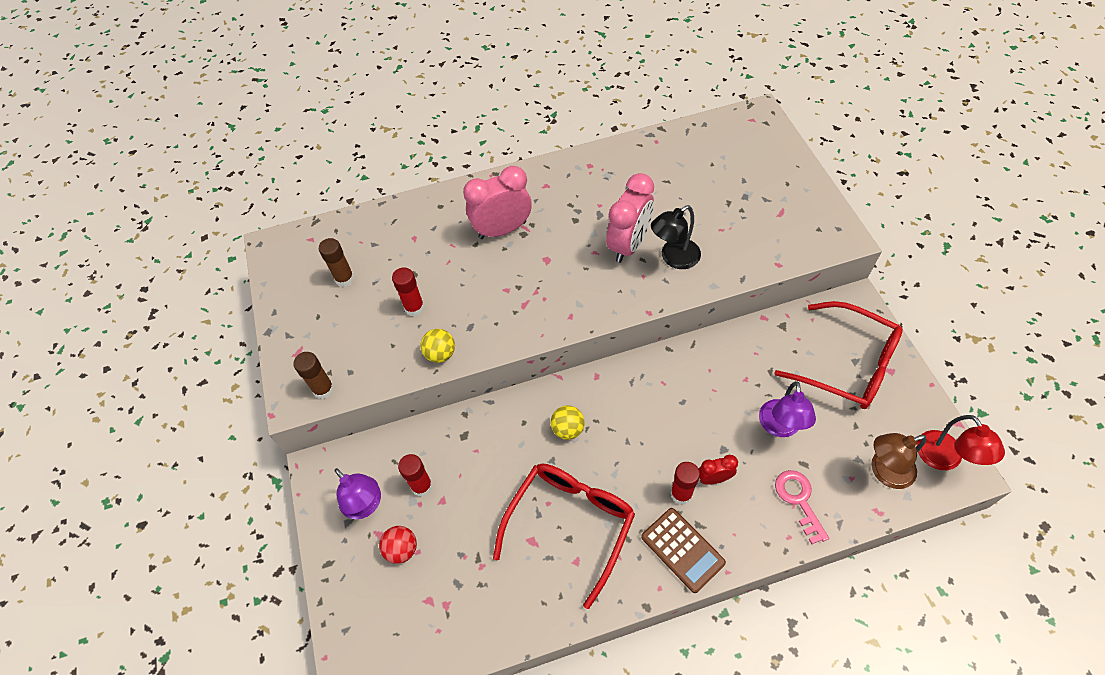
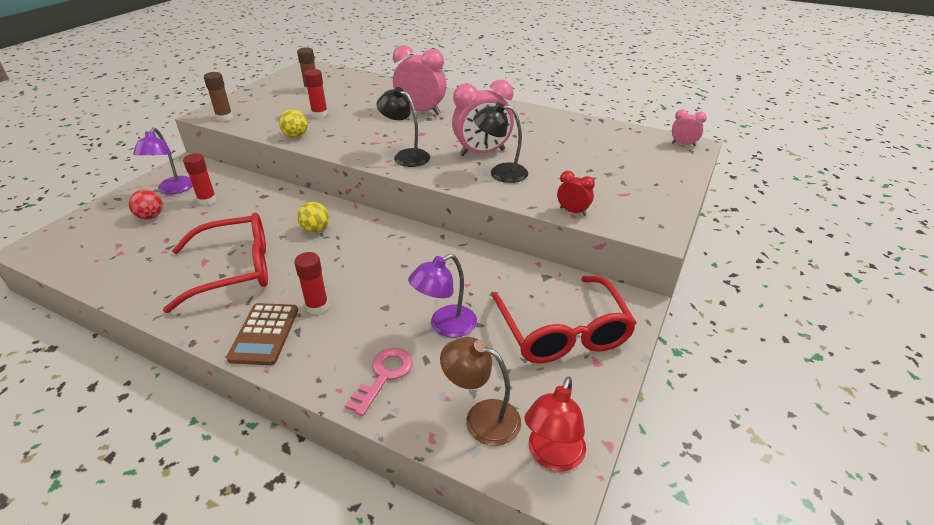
camera: 40 degrees right, 20 degrees down
red clock [699,455,738,485] -> red clock moved to [557,171,595,216]
none -> black lamp [377,87,430,167]
none -> pink clock [672,110,707,146]

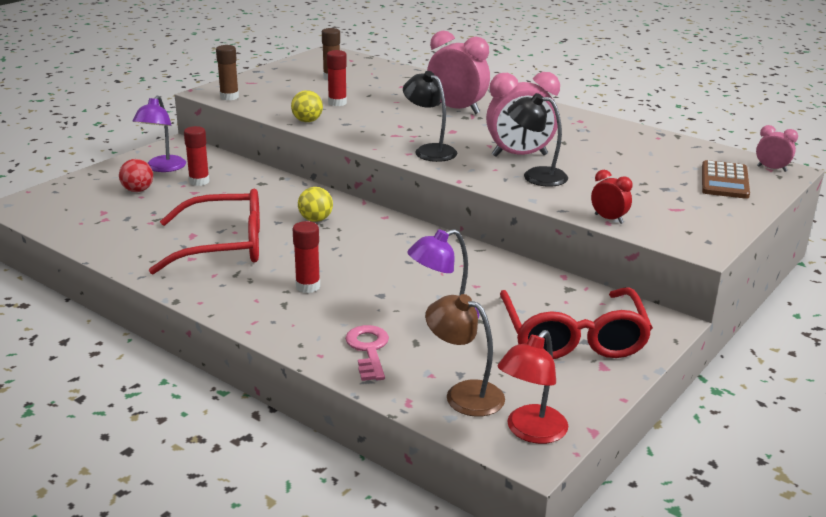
camera: 10 degrees right, 10 degrees down
brown calculator [226,303,298,365] -> brown calculator moved to [702,160,750,199]
pink key [345,348,413,416] -> pink key turned 45 degrees counterclockwise [345,325,389,381]

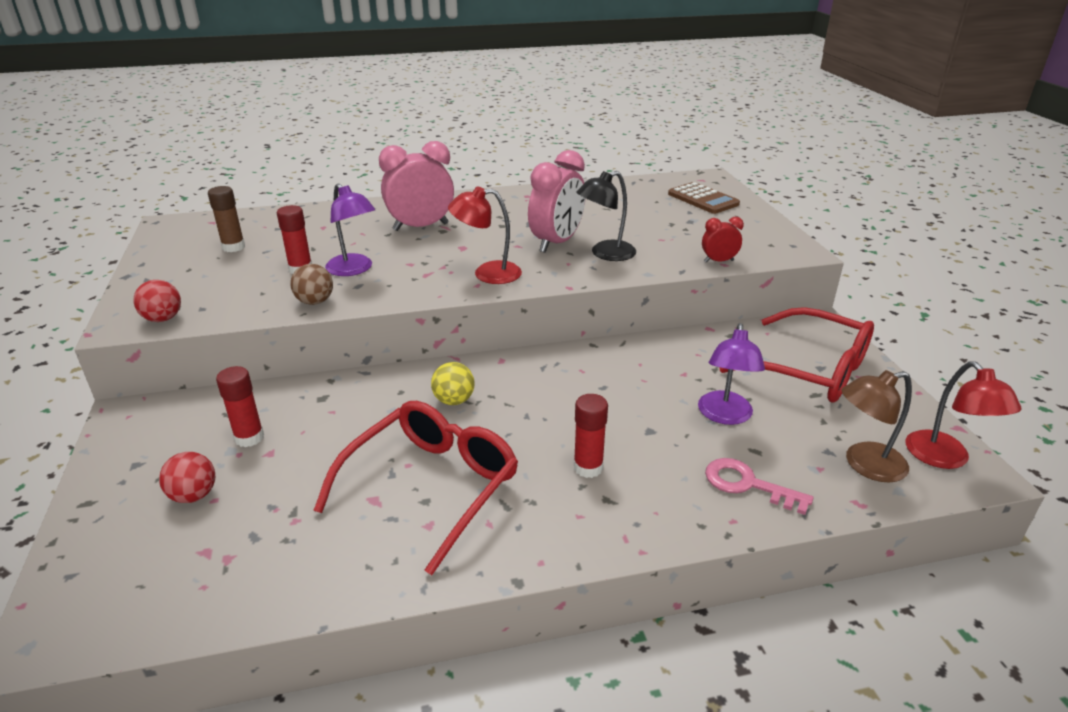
camera: 50 degrees left, 5 degrees up
purple lamp [132,95,186,172] -> purple lamp moved to [325,183,375,276]
brown glue stick [216,45,239,100] -> red ball [133,280,181,322]
yellow ball [291,90,323,122] -> brown ball [290,264,333,305]
black lamp [403,71,457,162] -> red lamp [448,186,522,284]
pink clock [756,125,798,172] -> none

